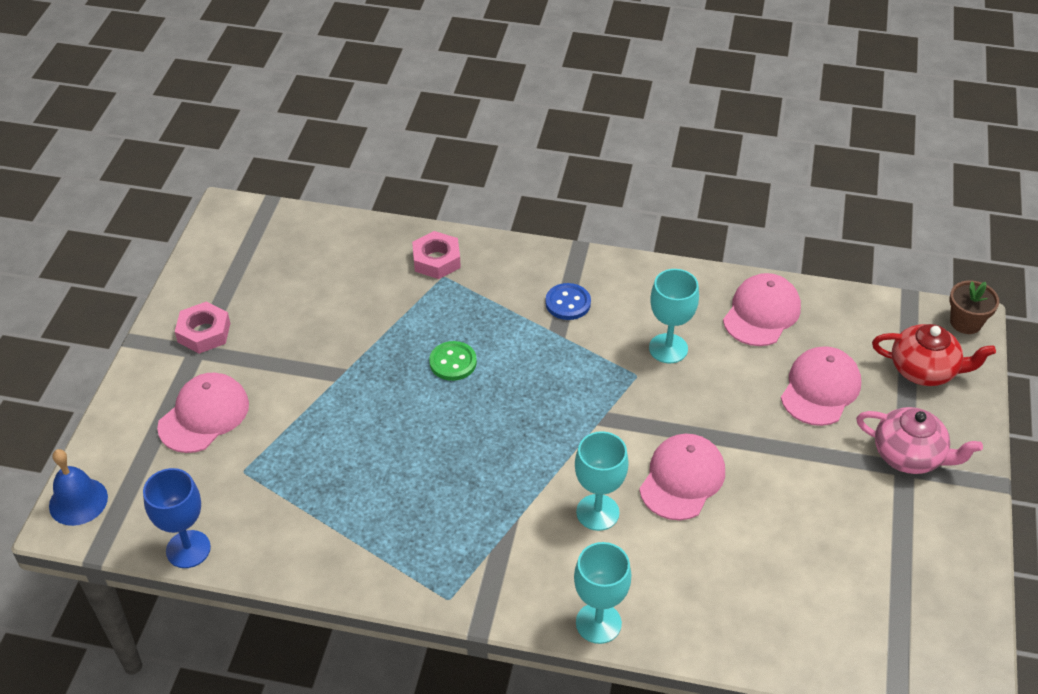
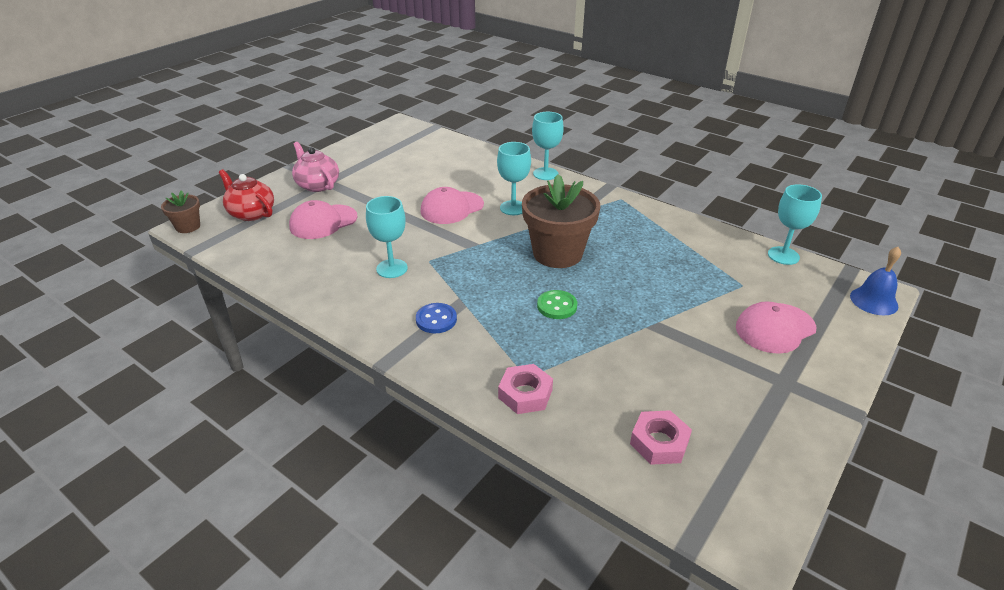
camera: 155 degrees left, 10 degrees down
blue goblet [143,468,211,568] -> turquoise goblet [768,184,822,265]
pink nut [175,301,230,354] -> pink nut moved to [630,410,692,465]
pink cap [723,273,801,346] -> none
none -> brown flower pot [522,174,600,268]

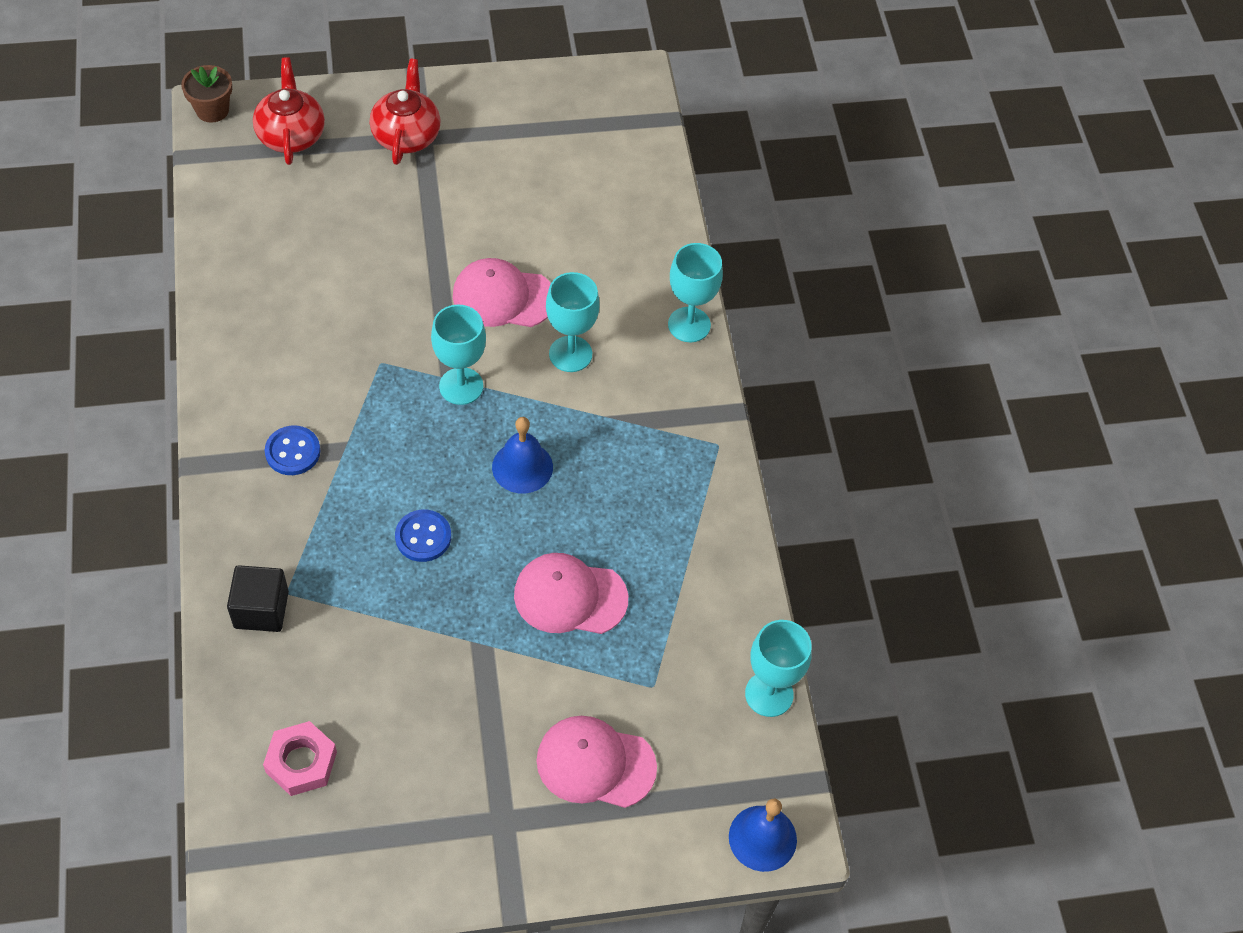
camera: 40 degrees right, 20 degrees up
pink cap [289,200,357,239] -> pink cap moved to [514,553,628,634]
pink teapot [292,142,339,192] -> red teapot [370,59,441,165]
turquoise goblet [366,196,408,278] -> turquoise goblet moved to [431,305,486,405]
pink nut [498,364,553,414] -> black cube [227,565,289,632]
brown flower pot [522,174,600,268] -> blue bell [492,417,553,494]
green button [537,290,577,319] -> blue button [395,510,451,562]

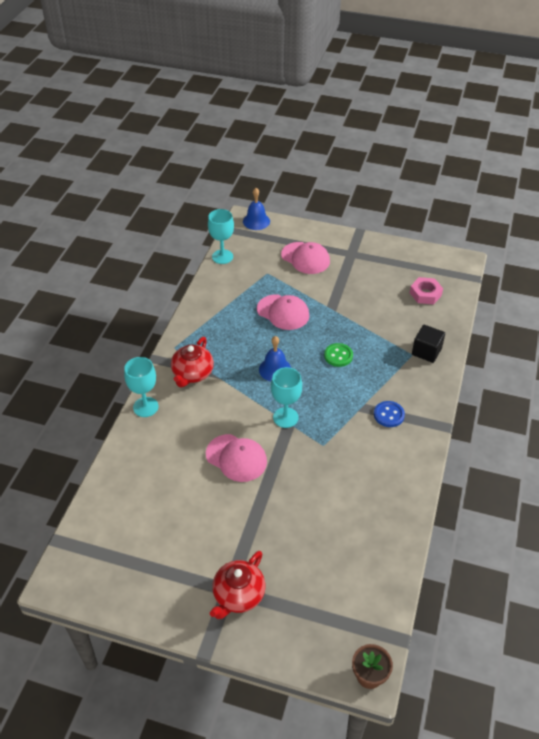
camera: 150 degrees left, 10 degrees down
red teapot [253,57,325,165] -> red teapot moved to [171,337,214,387]
blue button [395,510,451,562] -> green button [324,343,353,367]
turquoise goblet [546,272,600,372] -> none

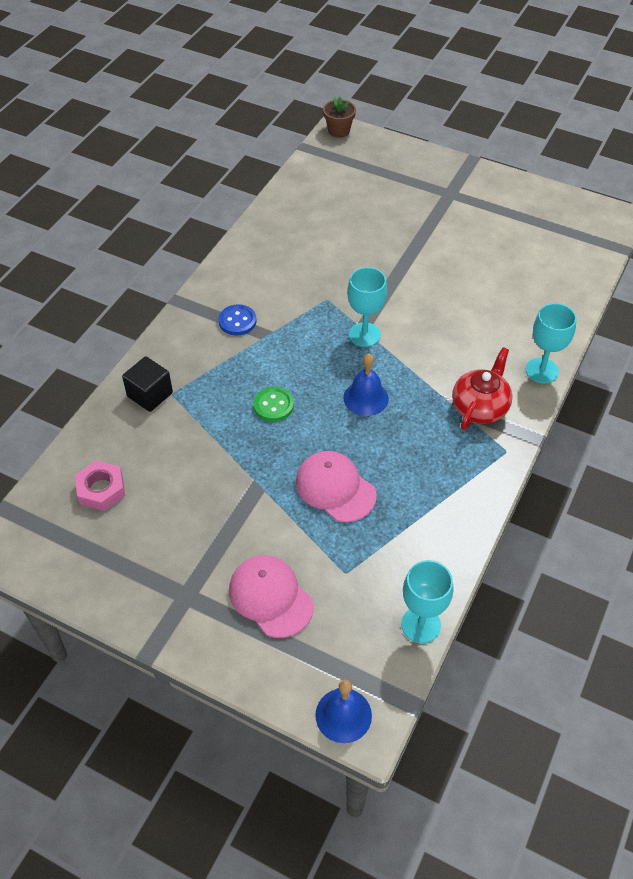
camera: 170 degrees left, 5 degrees up
pink cap [206,434,267,482] -> none
red teapot [210,551,265,619] -> none

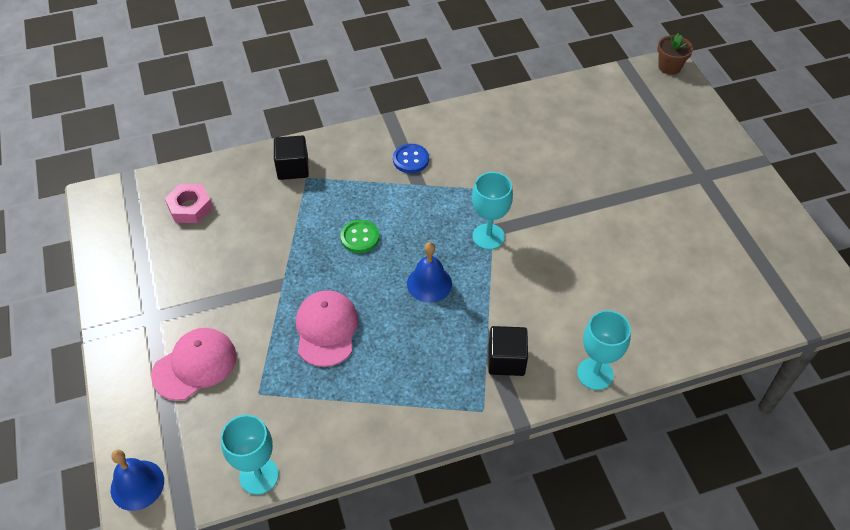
camera: 45 degrees right, 0 degrees up
pink cap [229,555,314,638] -> pink cap turned 45 degrees clockwise [151,328,237,401]
red teapot [452,347,513,430] -> black cube [488,326,528,376]

